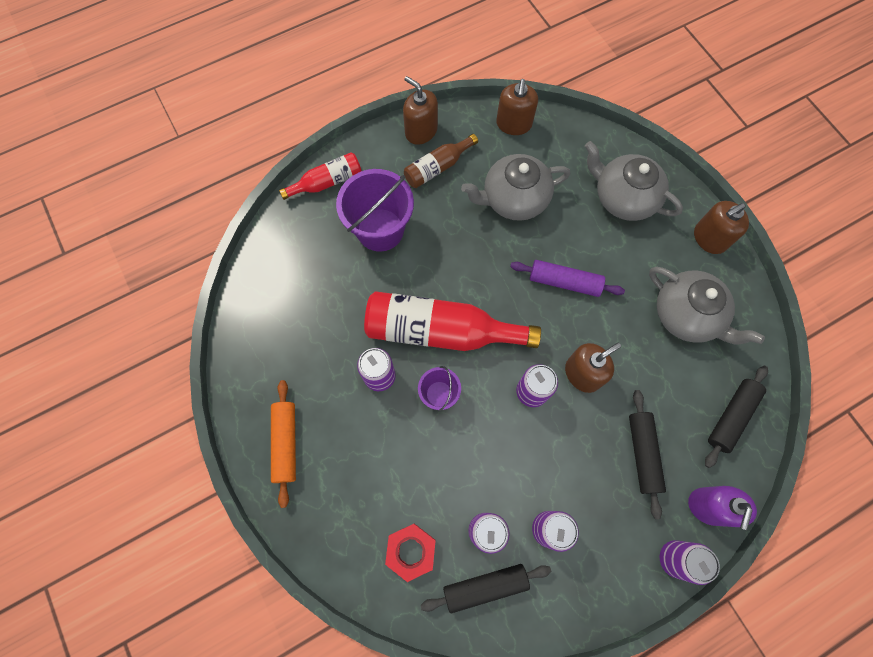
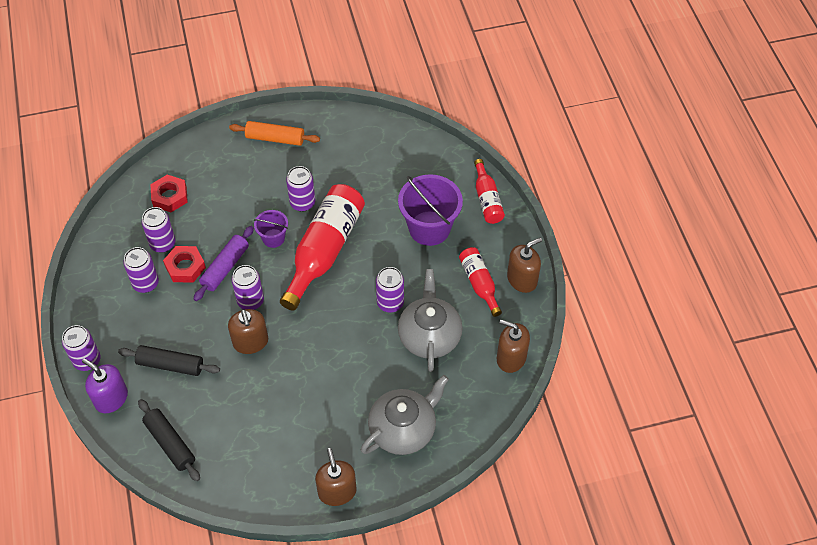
camera: 105 degrees right, 15 degrees down
brown bottle [404,134,478,188] -> red bottle [459,247,502,317]
black rolling pin [421,564,551,613] -> none
purple rolling pin [510,260,625,297] -> purple rolling pin moved to [194,226,254,301]
grey teapot [649,267,765,344] -> none
none -> red nut [163,246,206,283]
none -> purple can [376,267,404,312]

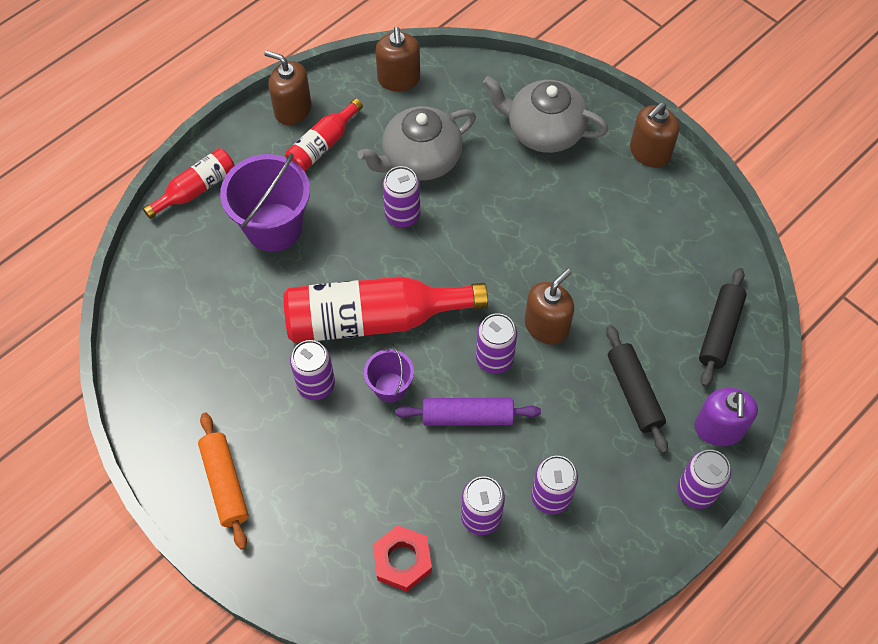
camera: 120 degrees left, 5 degrees up
red nut [163,246,206,283] -> none

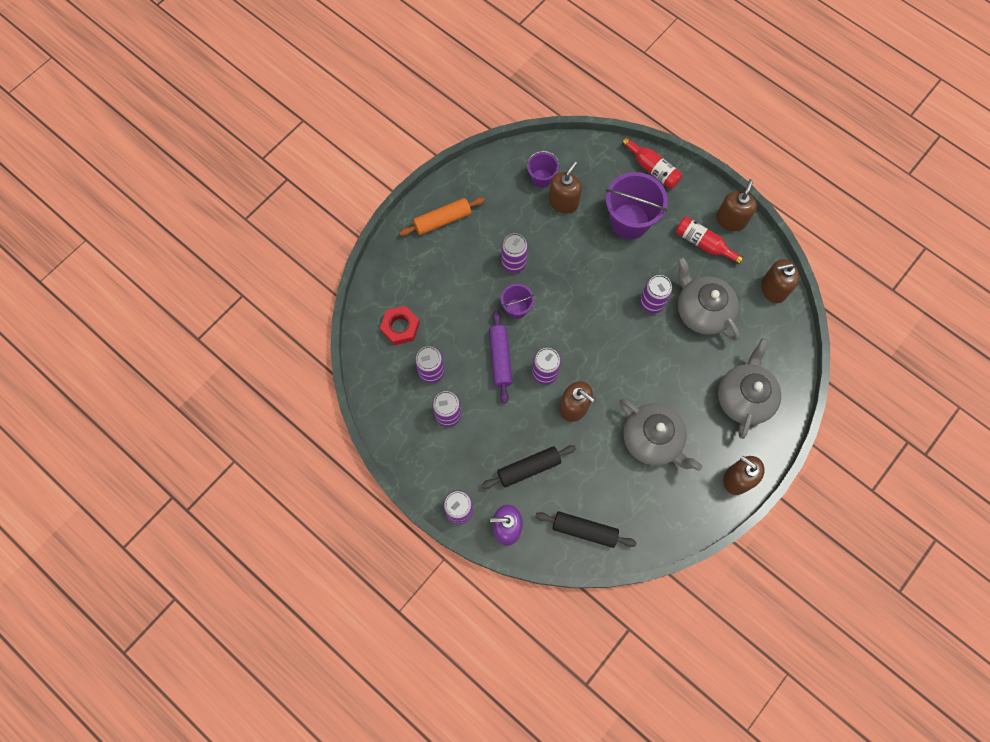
camera: 85 degrees right, 10 degrees up
red bottle [283,276,488,343] -> none
none -> purple bucket [527,151,559,188]
none -> brown soap dispenser [548,161,582,214]
none -> grey teapot [619,399,702,471]

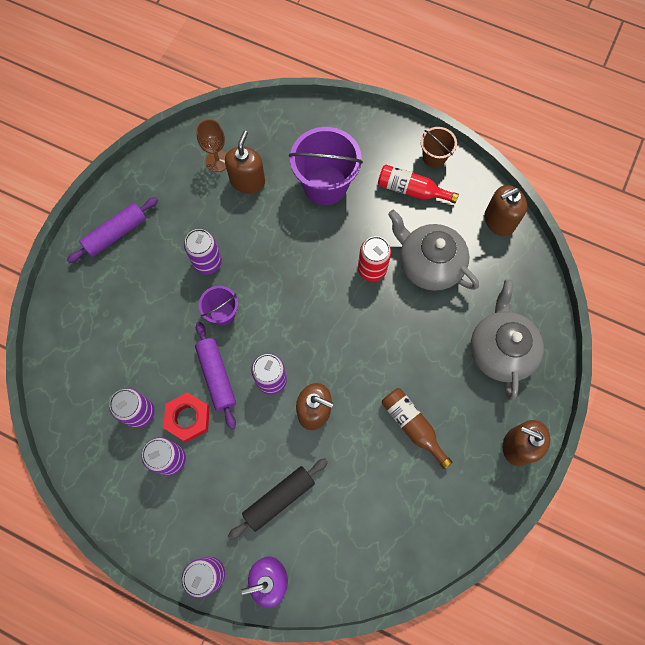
camera: 15 degrees left, 0 degrees up
red nut [380,306,420,345] -> red nut moved to [163,392,210,442]
orange rolling pin [399,197,485,236] -> purple rolling pin [67,197,158,263]
purple bucket [527,151,559,188] -> brown goblet [196,119,227,172]
black rolling pin [535,511,637,548] -> none
grey teapot [619,399,702,471] -> brown bottle [382,388,452,469]
red bottle [622,137,682,189] -> none
purple can [640,275,672,314] -> red can [358,236,391,282]
brown soap dispenser [716,179,757,231] -> brown bucket [421,127,457,168]

